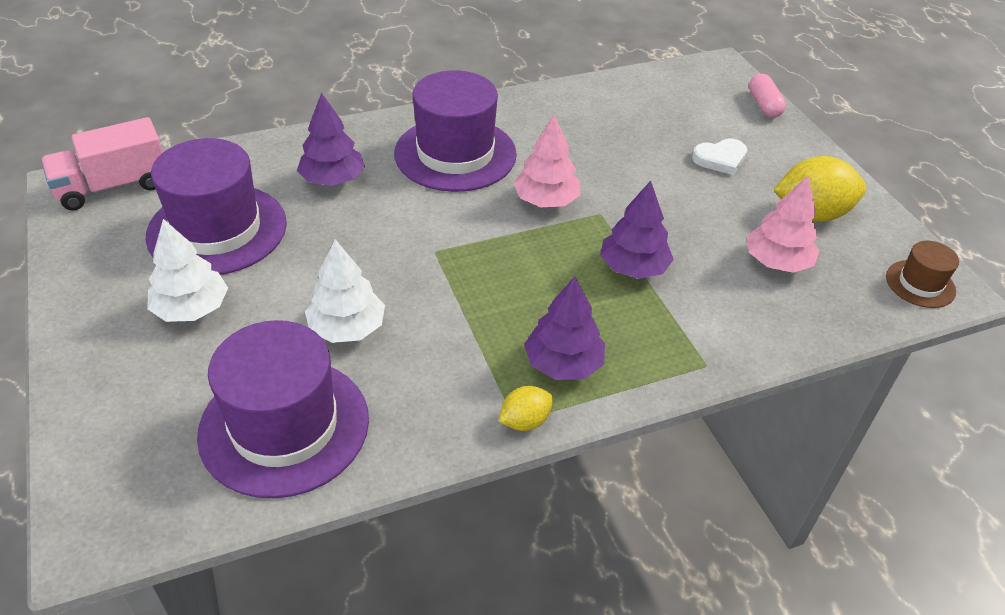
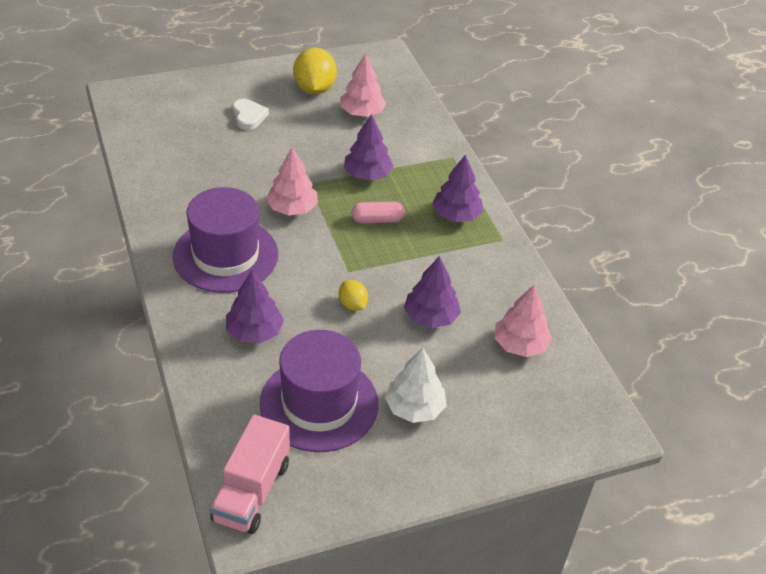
camera: 90 degrees left, 0 degrees up
pink truck [41,117,163,211] -> pink truck turned 45 degrees clockwise [210,415,290,534]
purple hat [197,320,369,498] -> pink tree [494,285,552,357]
white tree [305,239,385,343] -> purple tree [404,256,461,328]
yellow lemon [499,386,553,431] -> yellow lemon moved to [339,280,368,311]
pink capsule [749,74,786,118] -> pink capsule moved to [351,202,405,223]
brown hat [886,241,959,308] -> none

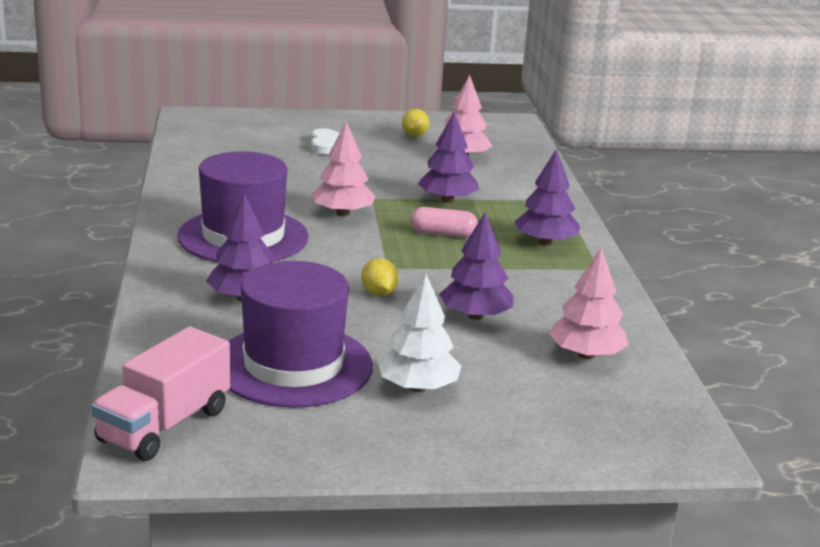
camera: 15 degrees right, 20 degrees down
yellow lemon [293,47,337,95] -> yellow lemon [402,109,429,137], size x0.53

